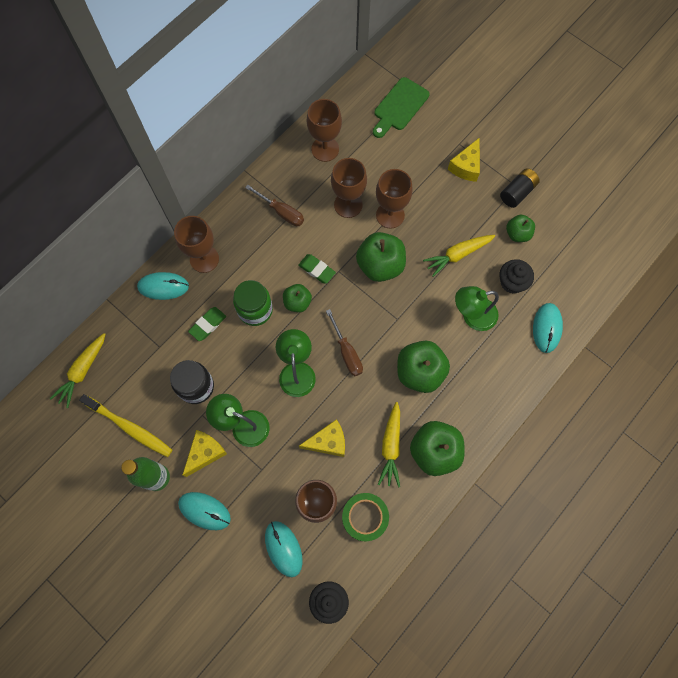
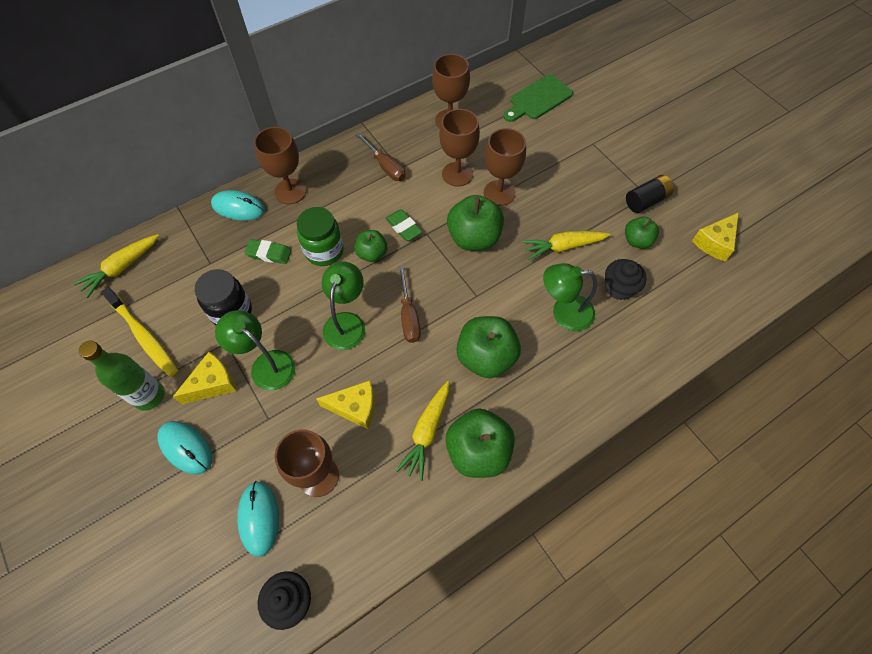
camera: 15 degrees right, 10 degrees down
green eraser [188,307,226,341] -> green eraser turned 45 degrees clockwise [244,239,292,264]
green tape [342,493,389,541] -> none
yellow cheese [448,137,480,182] -> yellow cheese moved to [692,212,739,261]
turquoise mouse [533,303,563,353] -> none

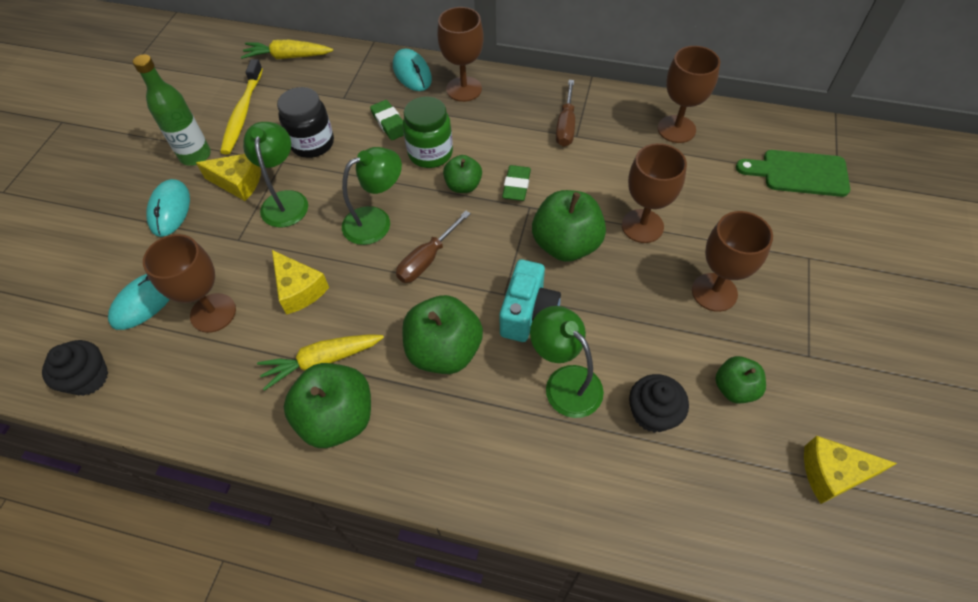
camera: 50 degrees right, 5 degrees down
brown goblet [439,109,480,187] -> brown goblet moved to [692,211,773,312]
yellow carrot [522,231,611,260] -> none
black battery [626,175,674,213] -> none
none -> turquoise camera [499,259,561,342]

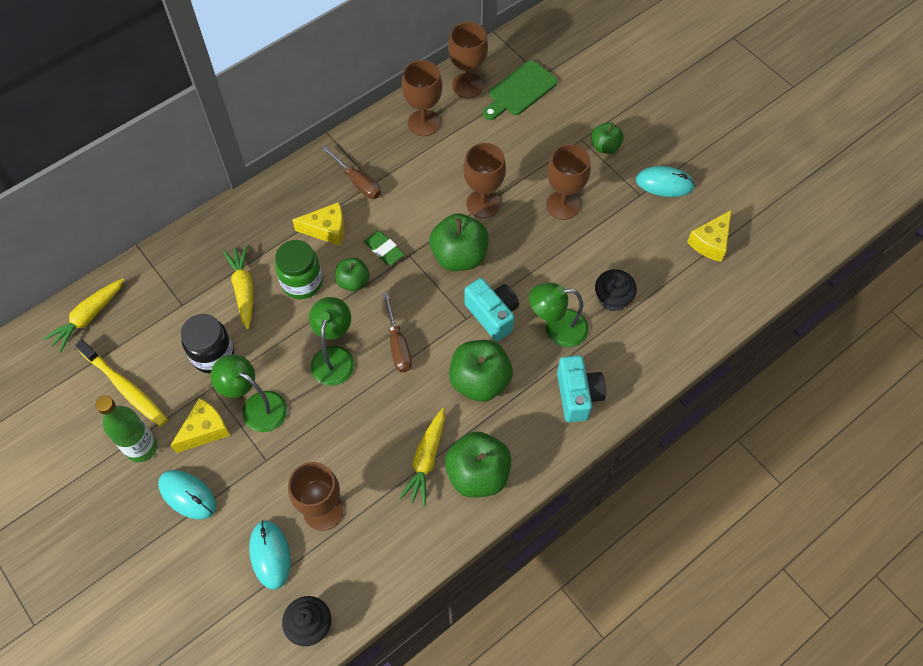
camera: 55 degrees left, 5 degrees up
yellow cheese [272,250,329,315] -> yellow cheese moved to [292,202,345,246]
green eraser [370,100,404,140] -> yellow carrot [223,246,253,329]
turquoise mouse [393,49,432,91] -> turquoise mouse moved to [636,166,695,197]
brown goblet [437,7,484,102] -> brown goblet moved to [448,22,488,98]
green apple [715,356,766,404] -> green apple moved to [591,122,624,154]
none -> turquoise camera [557,355,606,423]

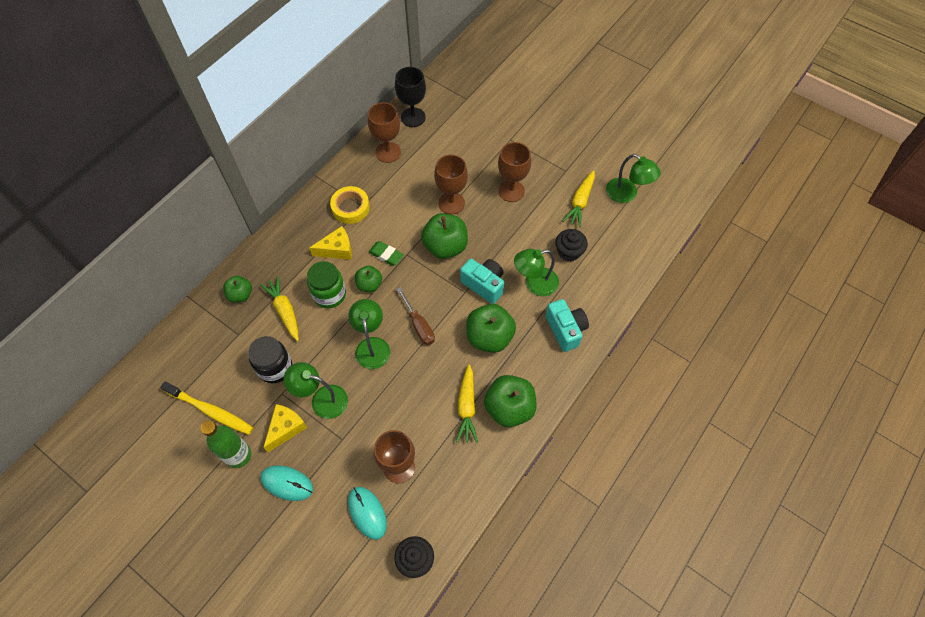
camera: 15 degrees left, 0 degrees up
yellow carrot [43,278,124,353] -> yellow carrot moved to [563,170,595,227]
brown screwdriver [322,146,381,199] -> yellow tape [330,186,370,224]
brown goblet [448,22,488,98] -> black goblet [395,67,426,127]
green cutting board [483,60,558,120] -> none
green apple [591,122,624,154] -> green apple moved to [223,276,252,303]
turquoise mouse [636,166,695,197] -> none
yellow cheese [687,210,731,262] -> green lamp [606,154,661,203]

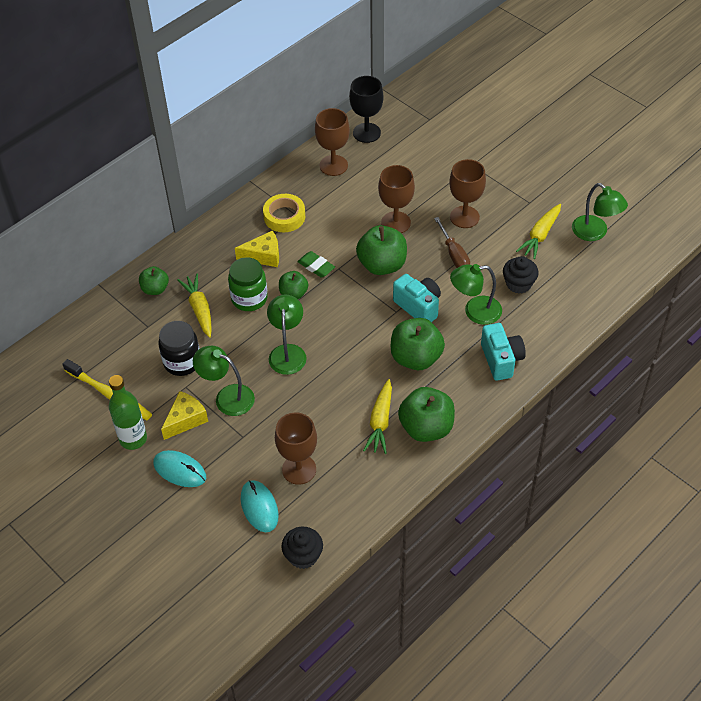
camera: 10 degrees right, 10 degrees down
brown screwdriver [397,287,435,345] -> brown screwdriver moved to [434,217,470,268]

